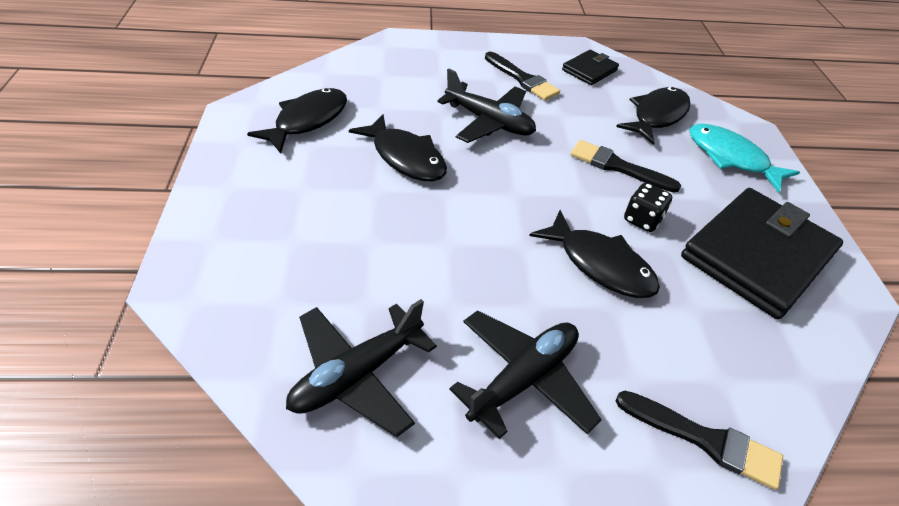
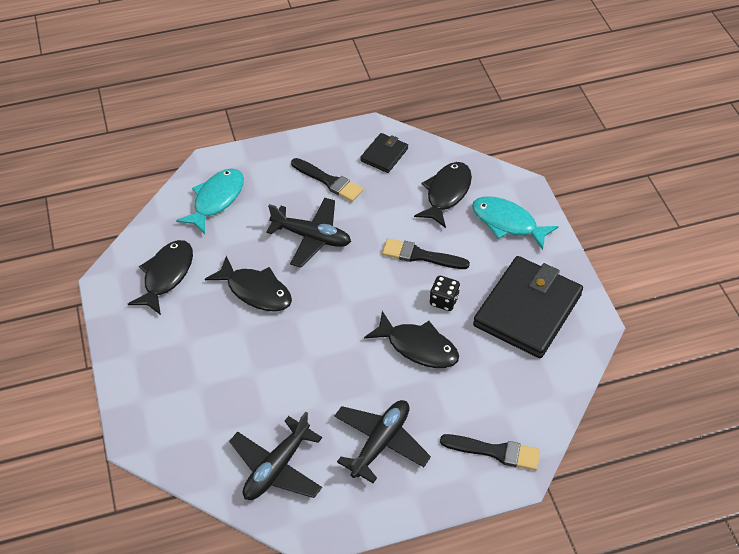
camera: 10 degrees left, 5 degrees up
none -> turquoise fish [176,168,244,234]

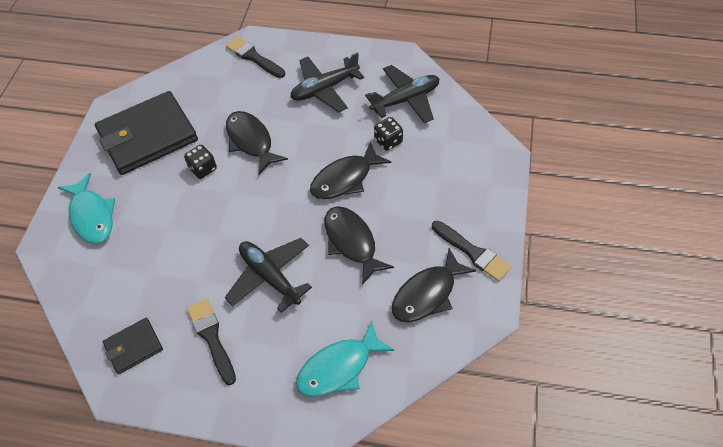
camera: 150 degrees left, 5 degrees up
black brush [382,238,470,269] -> black brush moved to [432,221,511,282]
black fish [414,162,472,228] -> black fish moved to [310,142,391,199]
none -> black dice [374,117,403,151]

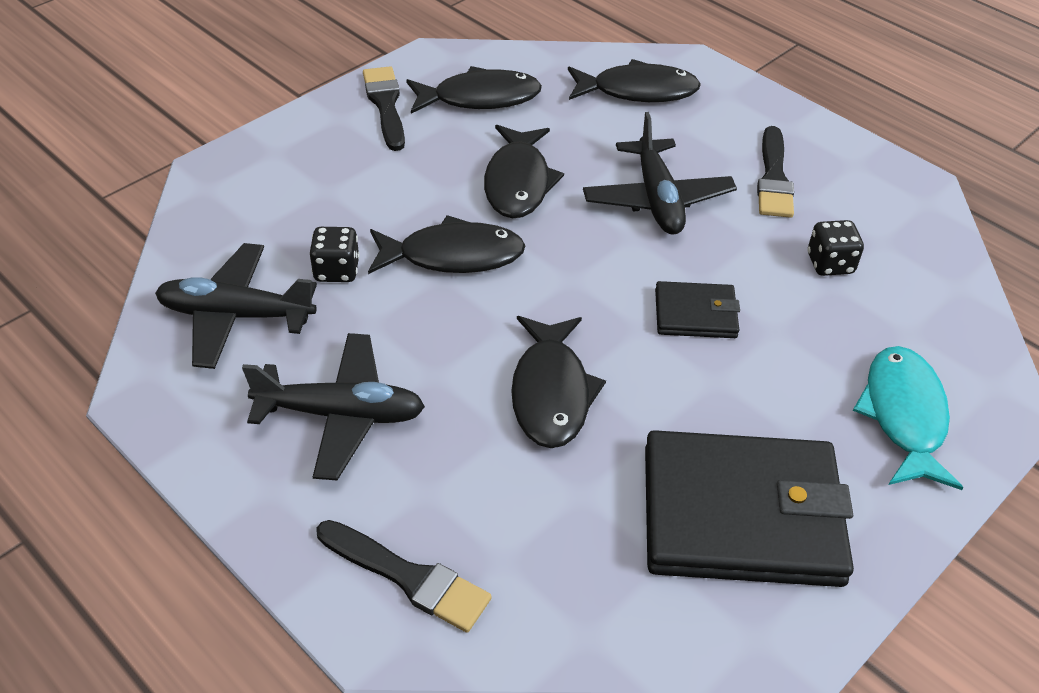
camera: 150 degrees left, 10 degrees down
black wallet [103,318,163,374] -> black wallet moved to [655,281,740,338]
black dice [184,145,217,179] -> black dice moved to [807,220,864,276]
black brush [226,36,285,78] -> black brush turned 45 degrees counterclockwise [316,520,492,633]
turquoise fish [296,320,394,397] -> black fish [568,59,701,102]

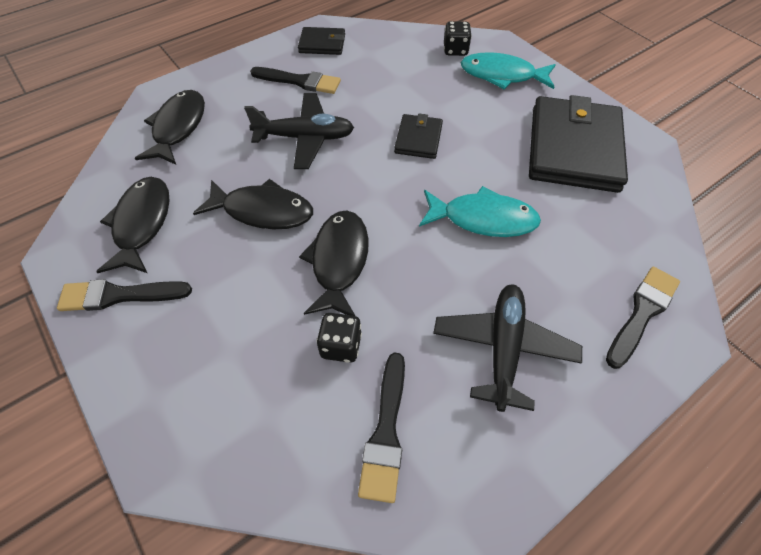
camera: 80 degrees left, 10 degrees up
black plane [155,243,317,369] -> black brush [358,352,405,503]
black fish [511,316,606,448] -> turquoise fish [419,186,541,237]
black dice [807,220,864,276] -> black dice moved to [444,21,472,56]
none -> black wallet [298,27,345,55]

